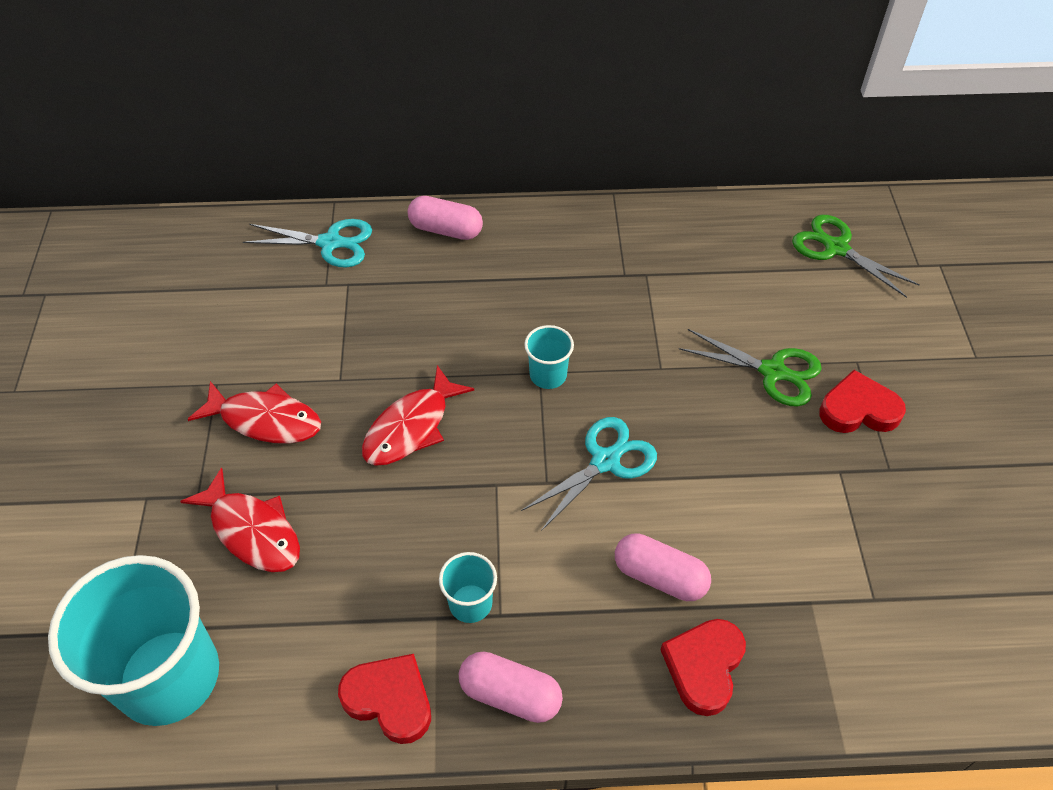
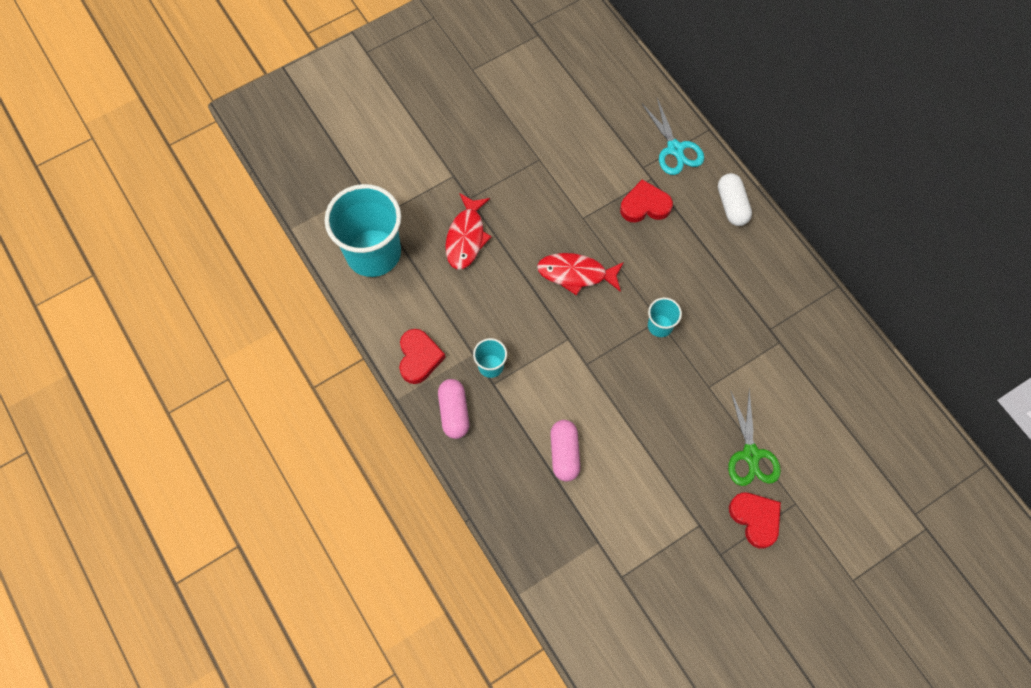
camera: 60 degrees right, 15 degrees up
red fish [187,381,321,444] -> none
pink capsule [408,196,483,240] -> white capsule [718,173,752,226]
turquoise scissors [521,417,657,531] -> none
red heart [661,619,746,716] -> red heart moved to [620,179,673,223]
green scissors [792,215,920,298] -> none

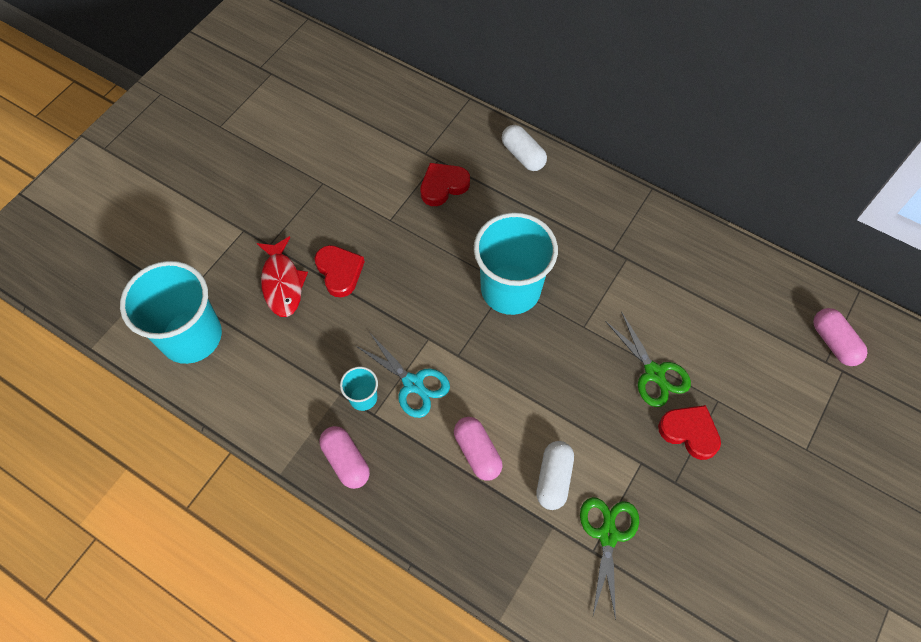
camera: 25 degrees left, 5 degrees down
red heart [399,329,446,384] -> red heart moved to [315,245,365,297]
red fish [537,253,624,296] -> none
turquoise scissors [642,98,704,175] -> turquoise scissors moved to [355,332,450,418]
turquoise cup [648,298,682,337] -> turquoise cup [474,212,558,315], size x2.25
none -> white capsule [536,441,574,510]
none -> green scissors [580,497,639,620]
none -> pink capsule [813,308,868,366]

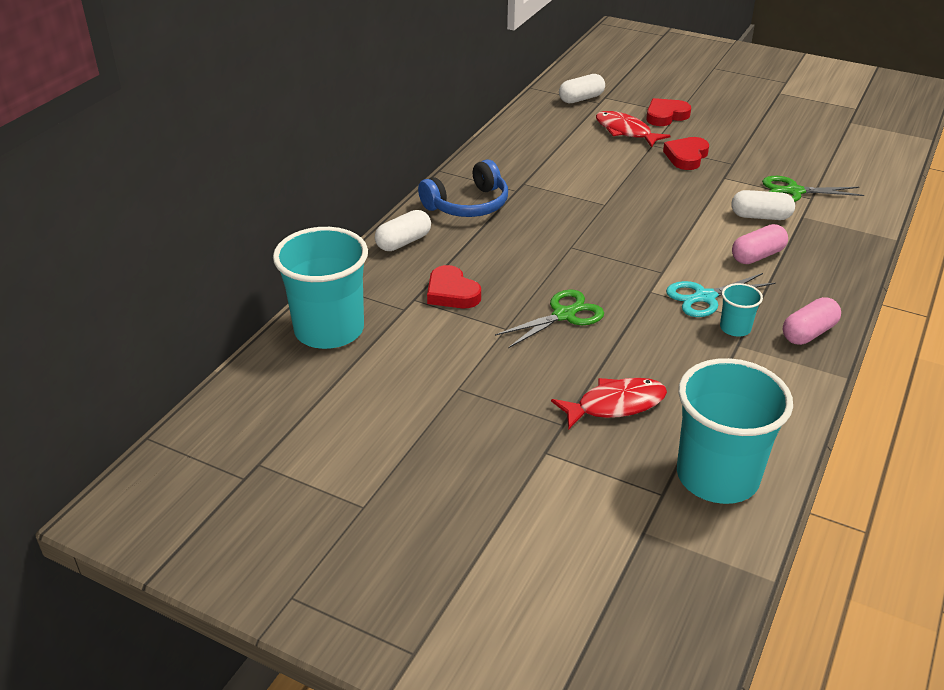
camera: 95 degrees left, 25 degrees down
red heart [315,245,365,297] -> red heart moved to [646,98,691,126]
turquoise scissors [355,332,450,418] -> turquoise scissors turned 150 degrees counterclockwise [666,273,776,317]
turquoise cup [474,212,558,315] -> turquoise cup moved to [273,227,368,349]
green scissors [605,313,691,407] -> green scissors moved to [495,289,604,348]
pink capsule [813,308,868,366] -> white capsule [559,74,605,103]
none -> blue headphones [418,159,508,217]
none -> red fish [596,111,671,148]

